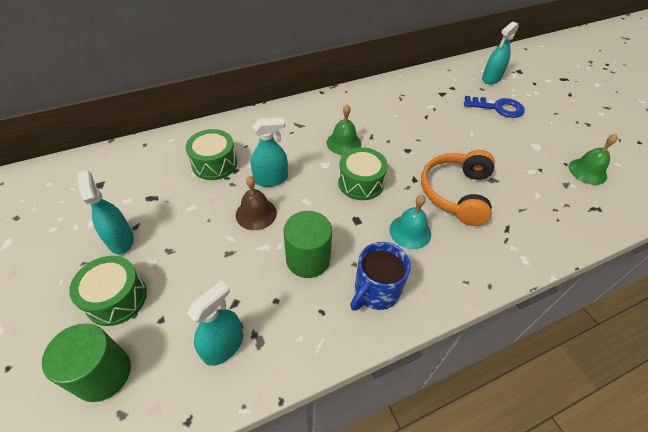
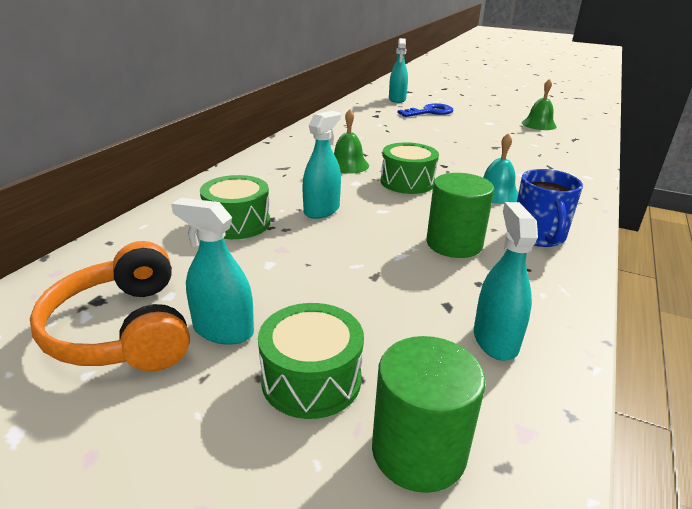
camera: 40 degrees left, 20 degrees down
brown bell [236,176,277,230] -> none
orange headphones [421,150,495,226] -> orange headphones moved to [30,241,190,371]

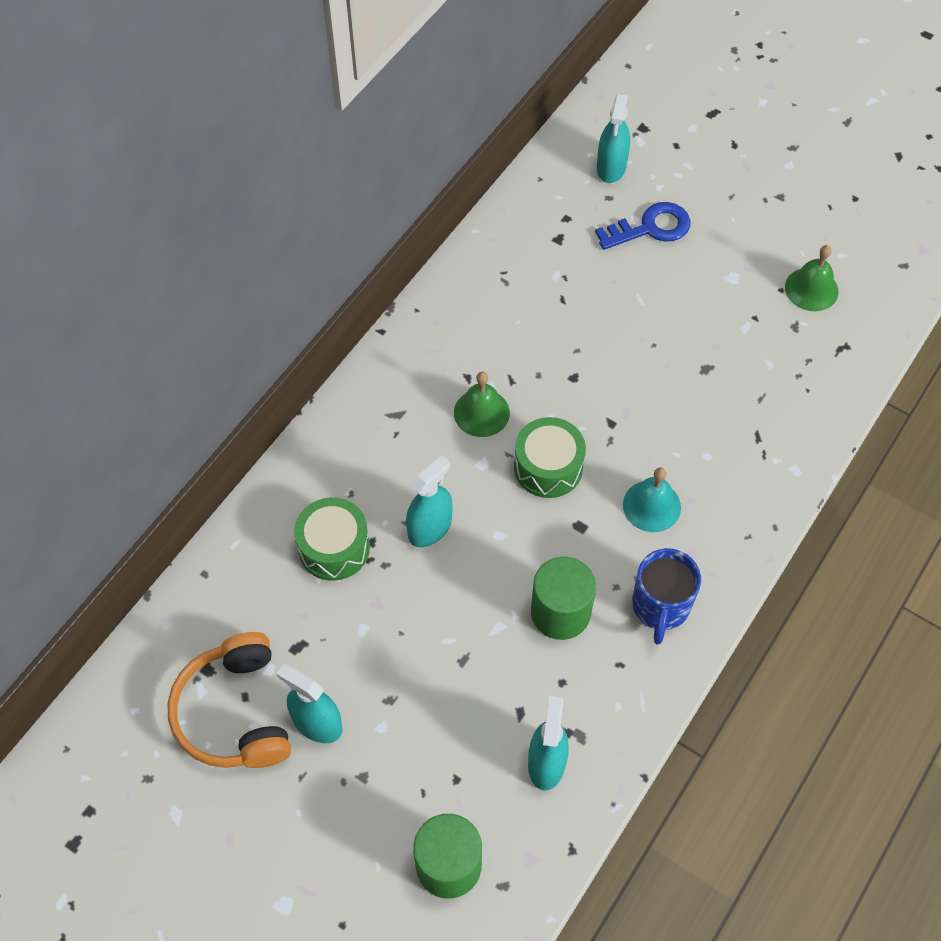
camera: 10 degrees right, 30 degrees up
green drum [258,303,364,419] -> none

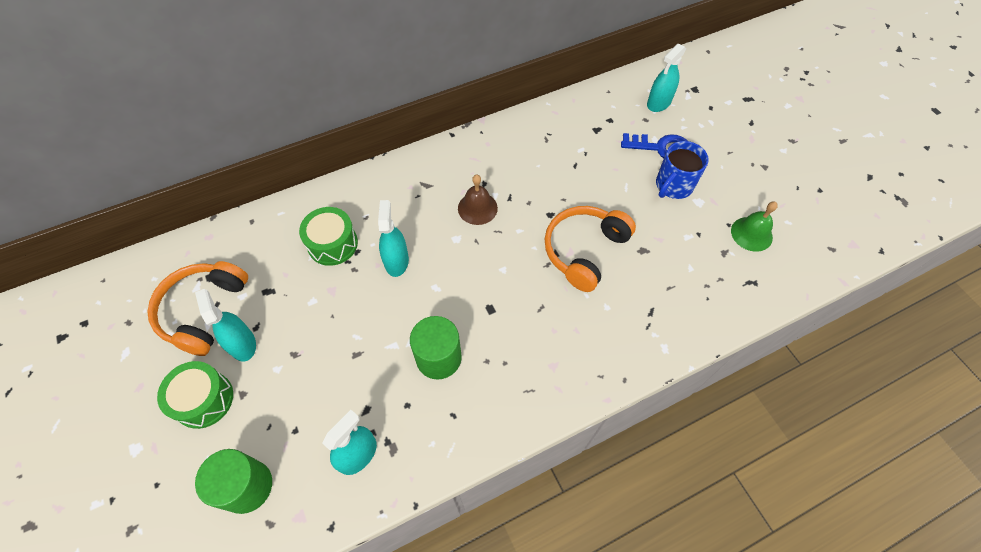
camera: 30 degrees right, 0 degrees up
turquoise spray bottle [406,455,452,547] -> turquoise spray bottle turned 75 degrees counterclockwise [378,200,409,277]
green bell [454,372,510,437] -> brown bell [458,175,498,225]
green drum [514,417,586,498] -> green drum moved to [157,361,233,429]
turquoise bell [623,467,681,532] -> none
blue mug [632,548,701,645] -> blue mug moved to [656,141,709,199]
none -> orange headphones [545,206,636,292]

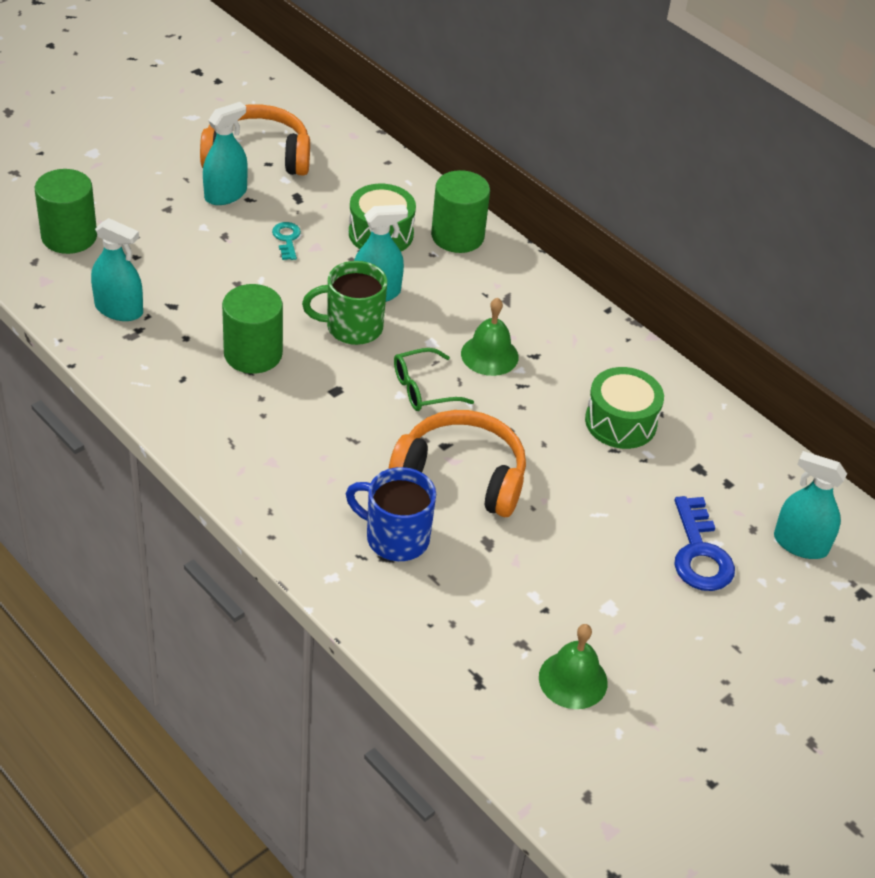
camera: 70 degrees right, 15 degrees down
green drum [157,361,233,429] -> green drum moved to [585,367,664,449]
brown bell [458,175,498,225] -> green bell [461,297,519,376]
blue mug [656,141,709,199] -> blue mug moved to [346,467,436,561]
none -> turquoise key [272,222,301,260]
none -> green mug [302,261,387,345]
none -> green glasses [394,348,474,411]
none -> green cylinder [431,170,490,253]

